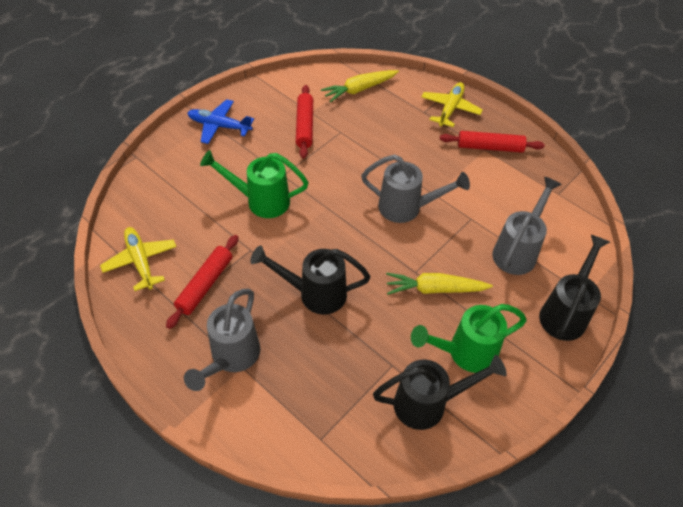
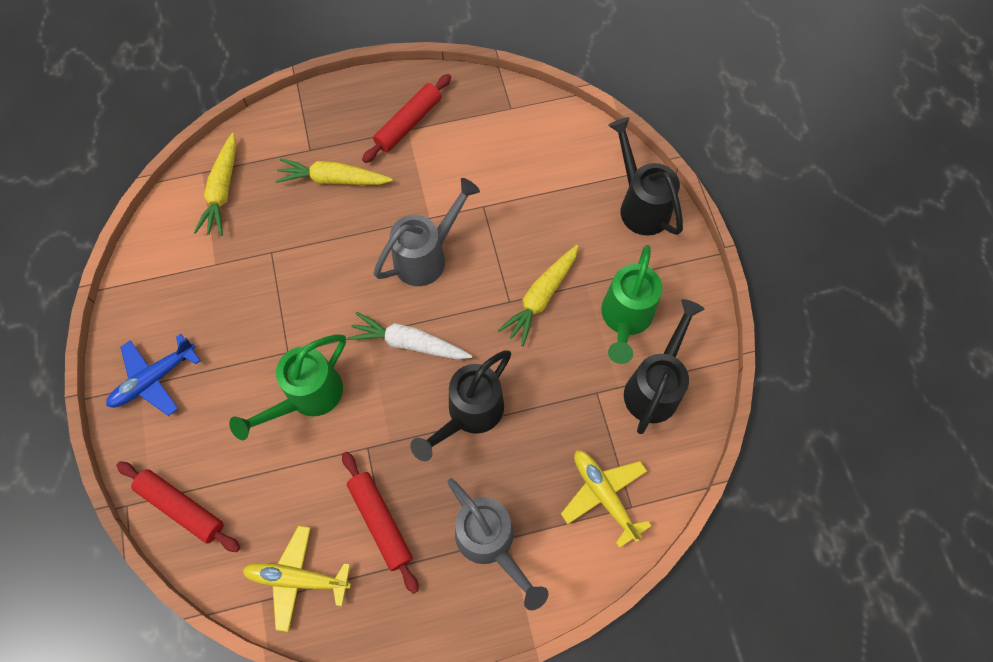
camera: 55 degrees left, 15 degrees up
red rolling pin [296,85,313,159] -> red rolling pin moved to [116,461,240,552]
yellow plane [421,82,483,127] -> yellow plane moved to [561,450,651,548]
grey watering can [492,177,562,275] -> none
none -> yellow carrot [275,158,393,185]
none -> white carrot [347,312,472,359]

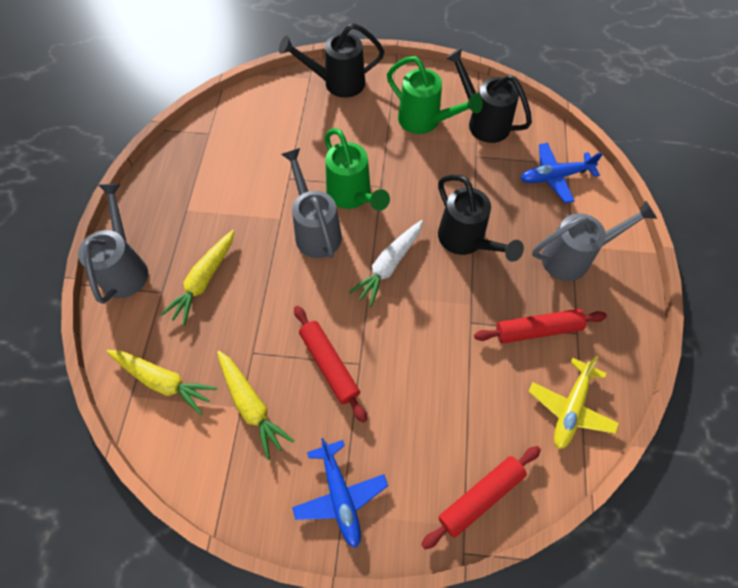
camera: 70 degrees left, 5 degrees down
green watering can [229,334,346,440] -> green watering can moved to [324,128,390,211]
red rolling pin [362,74,451,163] -> red rolling pin moved to [294,306,367,423]
yellow carrot [498,245,578,346] -> yellow carrot moved to [217,351,294,460]
yellow plane [561,450,651,548] -> blue plane [521,143,603,203]
none -> grey watering can [78,184,148,304]

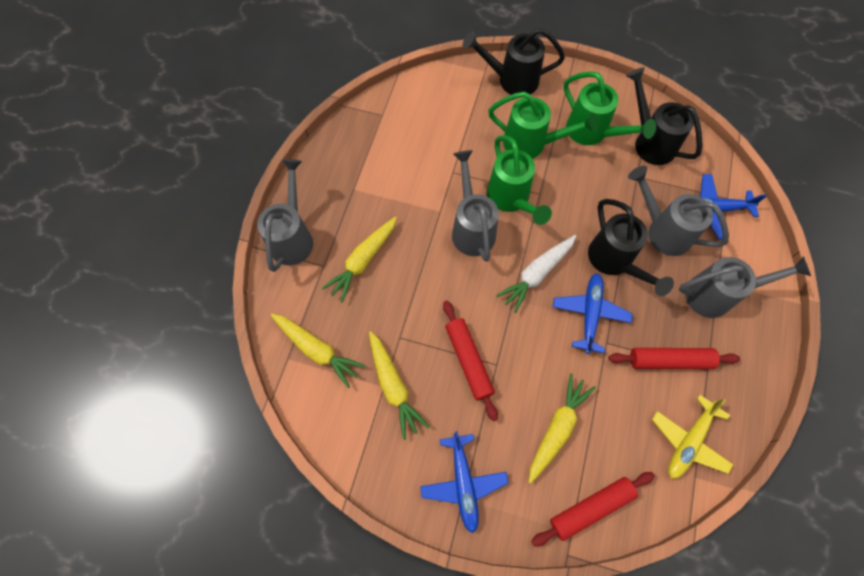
camera: 10 degrees right, 5 degrees up
none -> green watering can [488,91,598,159]
none -> yellow carrot [529,373,596,484]
none -> blue plane [553,273,633,354]
none -> grey watering can [628,166,729,256]

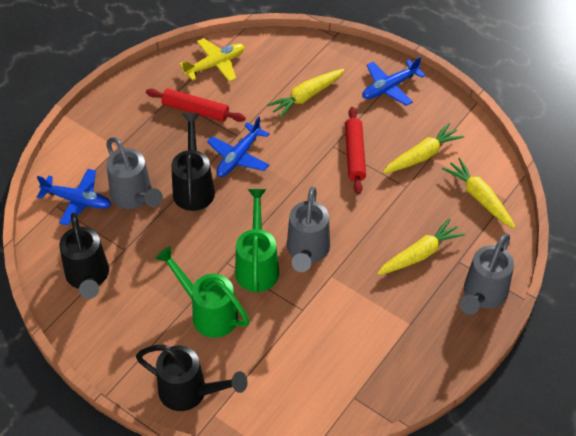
camera: 160 degrees left, 15 degrees down
yellow carrot [369,331,429,440] -> yellow carrot turned 60 degrees clockwise [383,123,464,174]
blue plane [420,431,509,533] -> blue plane turned 135 degrees counterclockwise [362,56,426,106]
white carrot [496,235,576,313] -> none
red rolling pin [531,472,655,546] -> none
green watering can [563,71,656,145] -> none
grey watering can [679,256,811,318] -> none

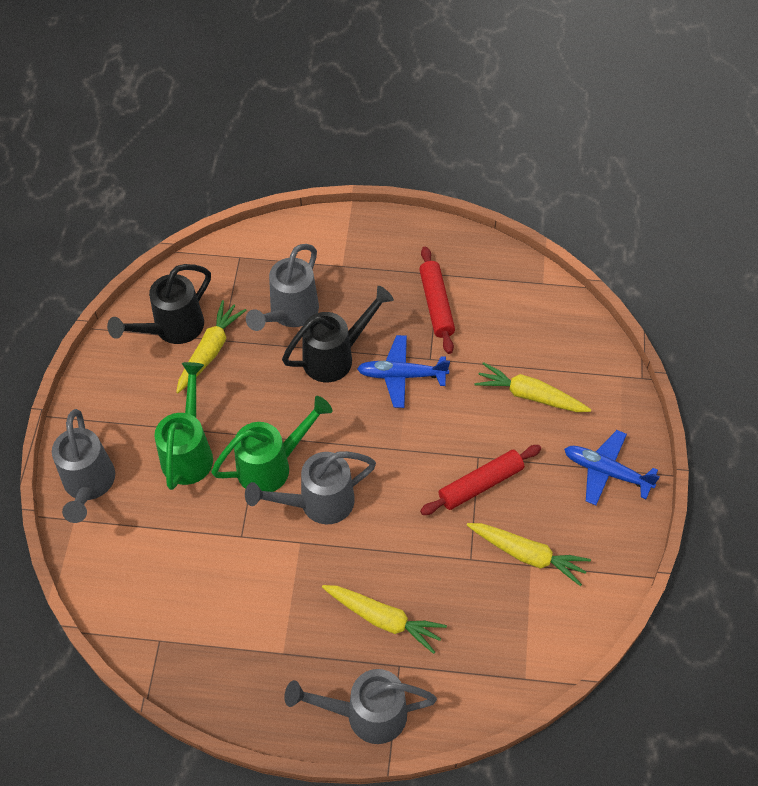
camera: 60 degrees right, 5 degrees up
blue plane [37,169,111,226] -> none
black watering can [136,345,248,411] -> grey watering can [52,409,115,523]
yellow plane [180,38,245,82] -> none
yellow carrot [442,158,515,228] -> yellow carrot moved to [176,300,246,393]

